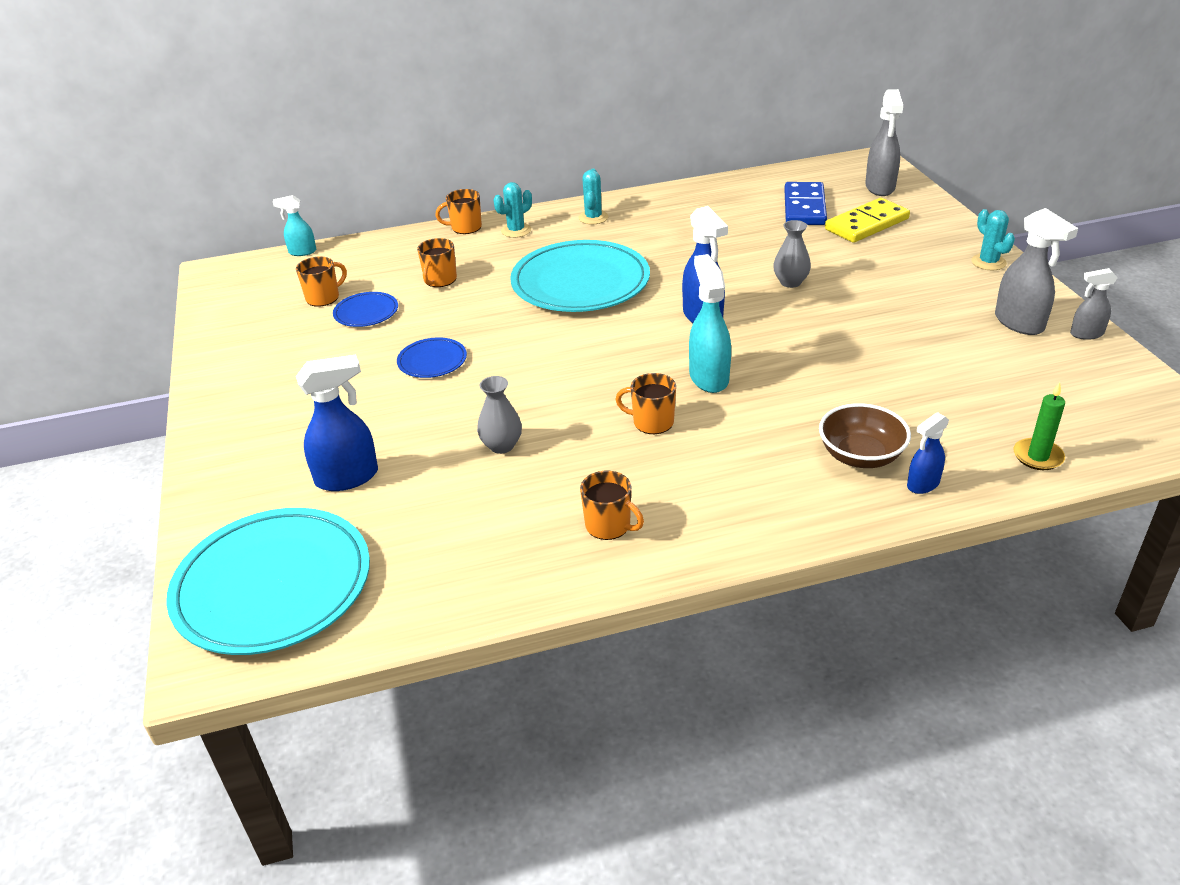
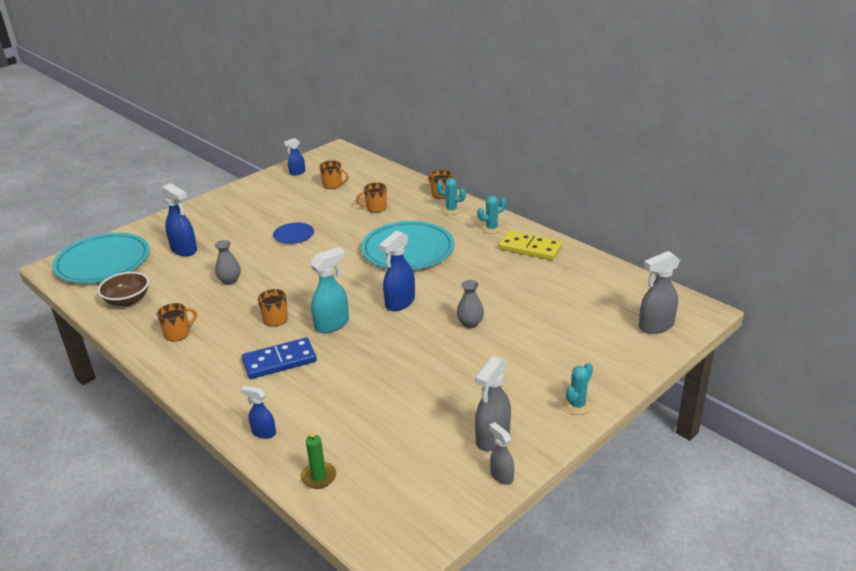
camera: 60 degrees right, 5 degrees down
turquoise spray bottle [273,195,316,256] -> none
blue plate [333,292,398,327] -> none
orange mug [580,471,644,540] -> orange mug turned 135 degrees counterclockwise [157,303,197,341]
blue domino [784,182,827,225] -> blue domino moved to [242,338,317,379]
brown bowl [819,403,911,468] -> brown bowl moved to [97,272,149,306]
yellow domino [825,198,910,243] -> yellow domino moved to [499,231,562,260]
none -> blue spray bottle [284,138,305,176]

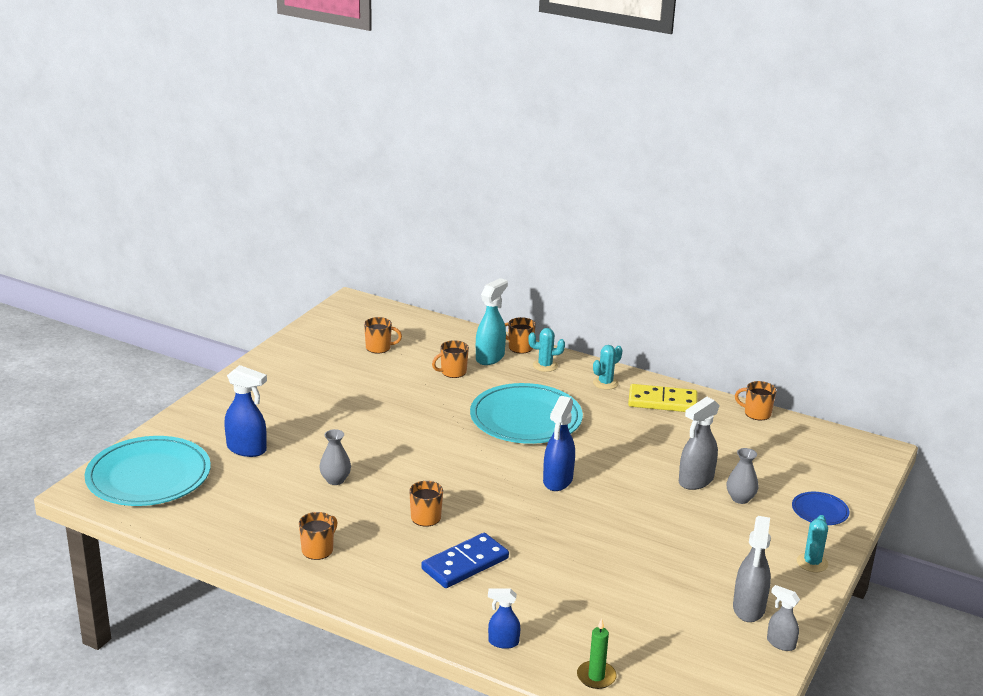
camera: 20 degrees left, 5 degrees down
brown bowl [97,272,149,306] -> none
blue plate [273,223,314,244] -> blue plate moved to [792,492,849,525]
blue spray bottle [284,138,305,176] -> none
turquoise spray bottle [310,247,349,333] -> turquoise spray bottle moved to [476,278,508,365]
grey vase [456,280,484,328] -> grey vase moved to [727,448,759,504]
grey spray bottle [639,251,680,334] -> grey spray bottle moved to [679,397,720,490]
none -> orange mug [735,381,777,420]

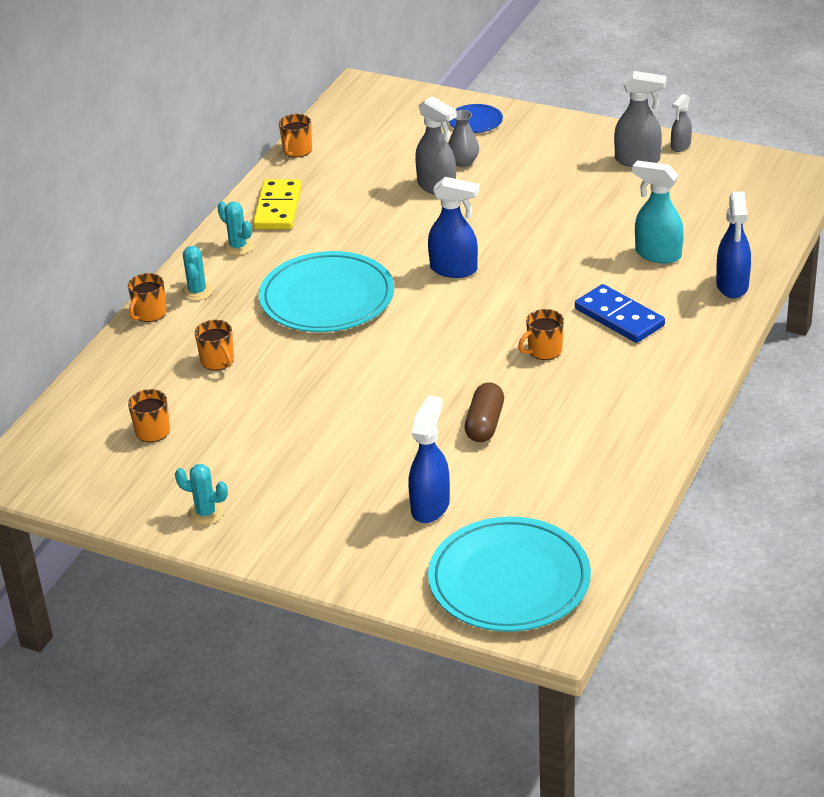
camera: 90 degrees left, 10 degrees up
orange mug [299,512,338,560] -> none
grey vase [319,429,351,485] -> brown capsule [465,382,504,442]
turquoise spray bottle [476,278,508,365] -> turquoise spray bottle moved to [632,160,684,263]
blue spray bottle [488,588,520,649] -> blue spray bottle [716,192,751,298], size x1.69
green candle [577,618,616,689] -> none
turquoise cactus [797,515,828,572] -> turquoise cactus moved to [175,464,228,525]

